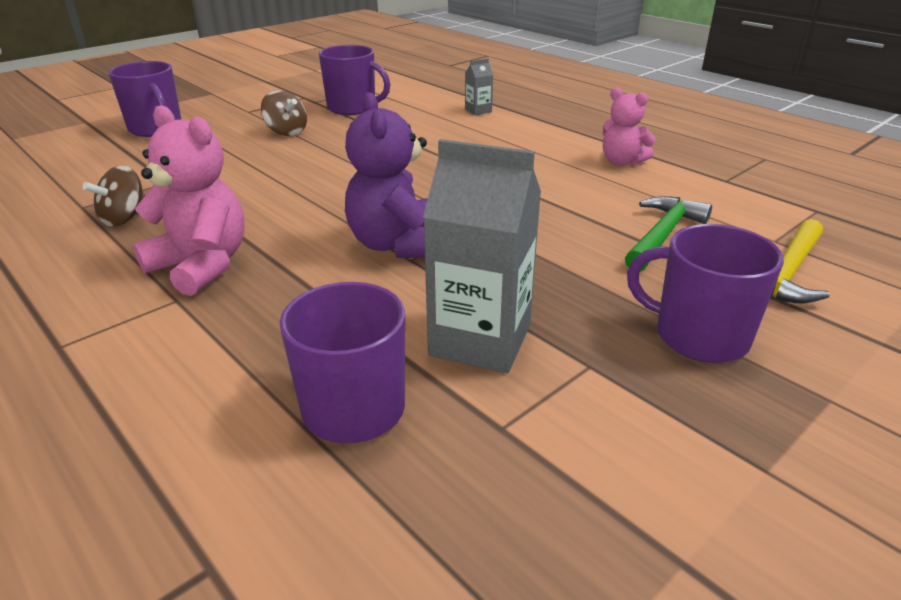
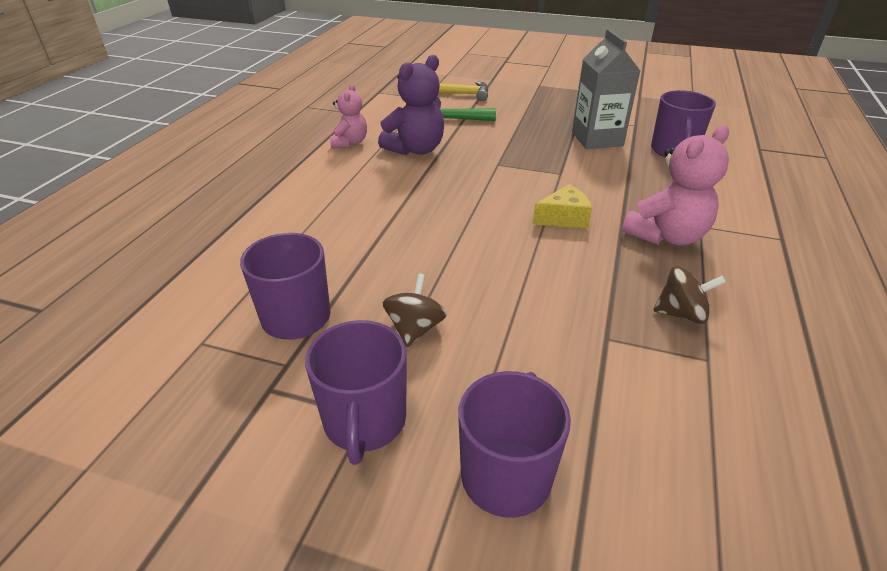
camera: 120 degrees left, 5 degrees up
pink teddy bear [133,105,245,296] -> pink teddy bear turned 135 degrees counterclockwise [622,125,729,245]
purple teddy bear [345,92,428,258] -> purple teddy bear moved to [378,55,444,155]
grey carton [465,59,493,115] -> none
purple mug [627,224,784,363] -> purple mug moved to [305,320,407,465]
none -> yellow cheese [533,184,592,229]

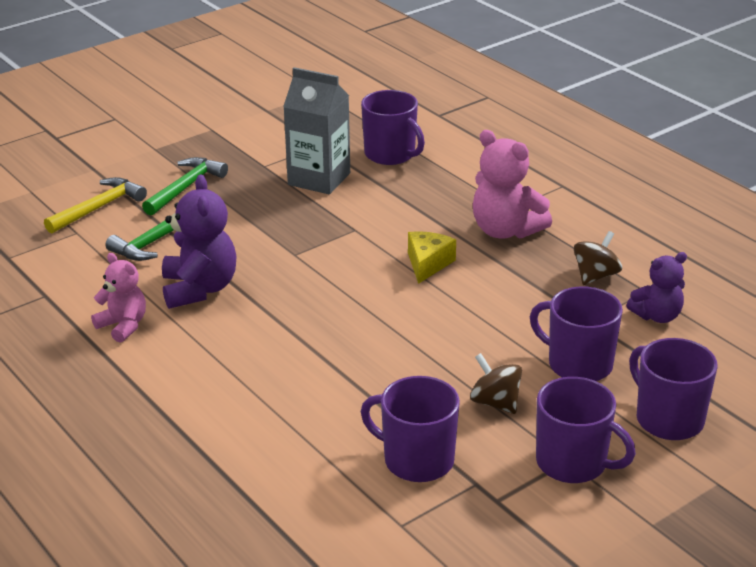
camera: 55 degrees left, 5 degrees down
pink teddy bear [622,125,729,245] -> pink teddy bear turned 135 degrees clockwise [473,130,552,239]
none -> green hammer [142,157,228,216]
none -> purple mug [530,287,623,381]
none -> purple teddy bear [626,252,687,323]

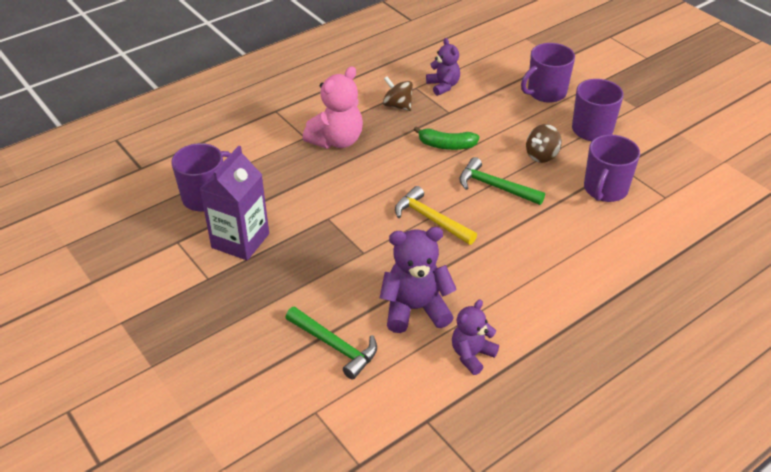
camera: 90 degrees left, 10 degrees up
yellow hammer [44,177,147,234] -> yellow hammer moved to [395,186,477,245]
pink teddy bear [91,253,146,343] -> purple teddy bear [452,300,499,375]
green hammer [142,157,228,216] -> green hammer moved to [459,157,545,205]
grey carton [283,67,350,194] -> purple carton [200,146,269,260]
yellow cheese [408,231,456,284] -> none
purple mug [530,287,623,381] -> none
none -> green banana [413,126,479,150]

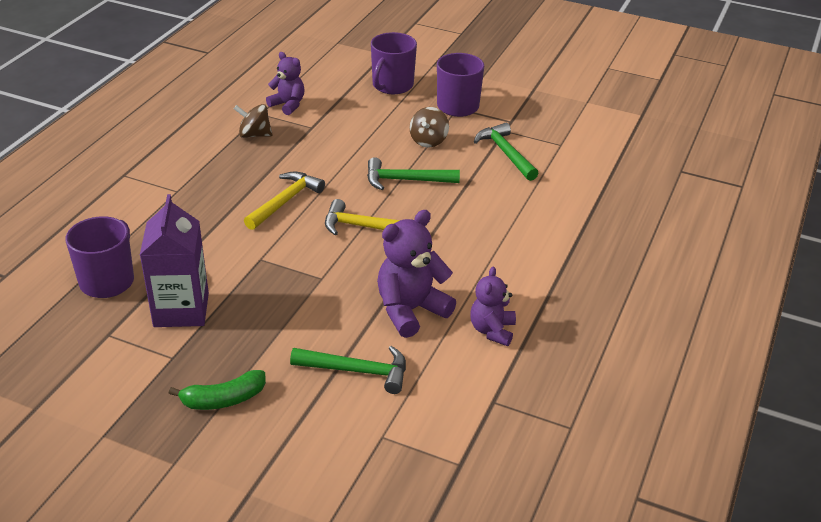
camera: 30 degrees left, 5 degrees down
pink teddy bear [303,66,363,149] -> none
green banana [413,126,479,150] -> green banana moved to [169,370,266,410]
purple mug [584,134,640,202] -> green hammer [474,123,539,181]
none -> yellow hammer [244,172,325,230]

